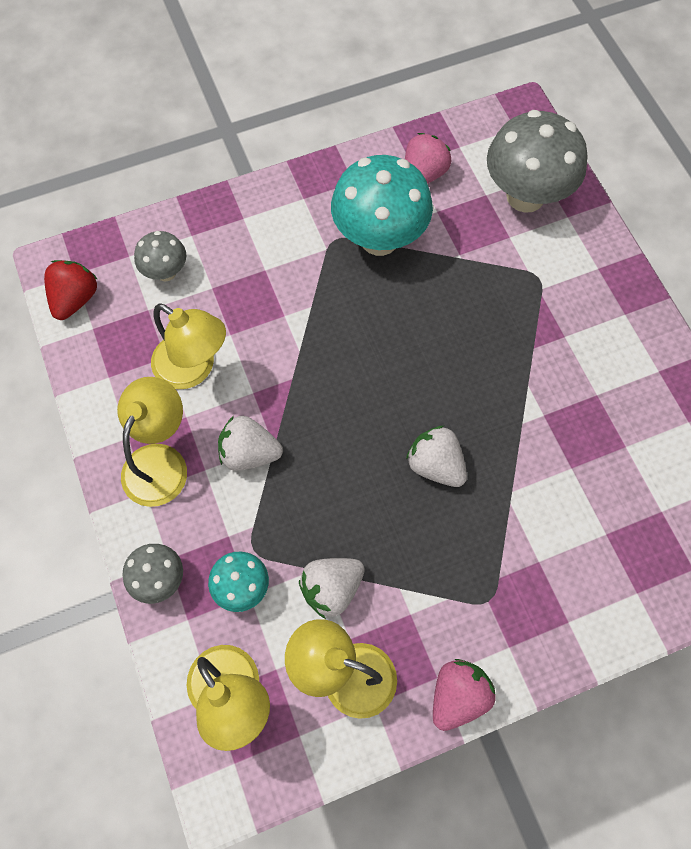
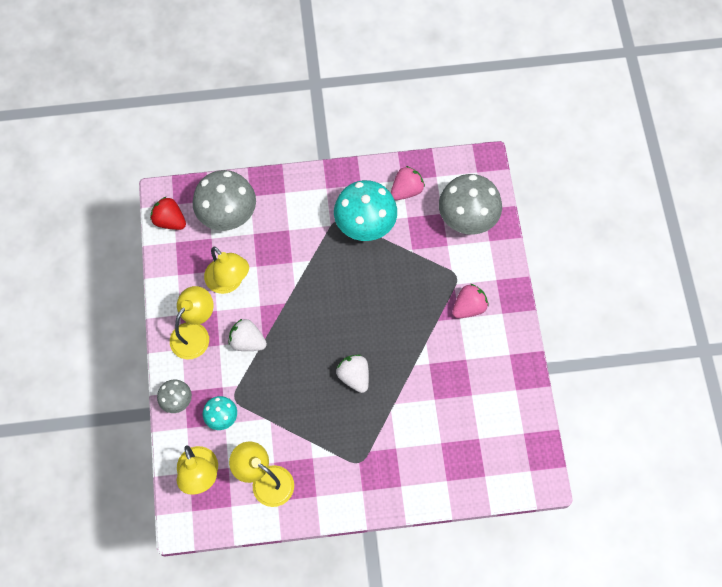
camera: 15 degrees right, 0 degrees up
red strawberry [44,260,98,320] -> red strawberry turned 90 degrees counterclockwise [150,197,186,230]
grey mushroom [134,231,186,281] -> grey mushroom [193,170,256,231], size x1.94
white strawberry [299,558,365,619] -> none
pink strawberry [433,659,496,731] -> pink strawberry moved to [452,284,489,318]

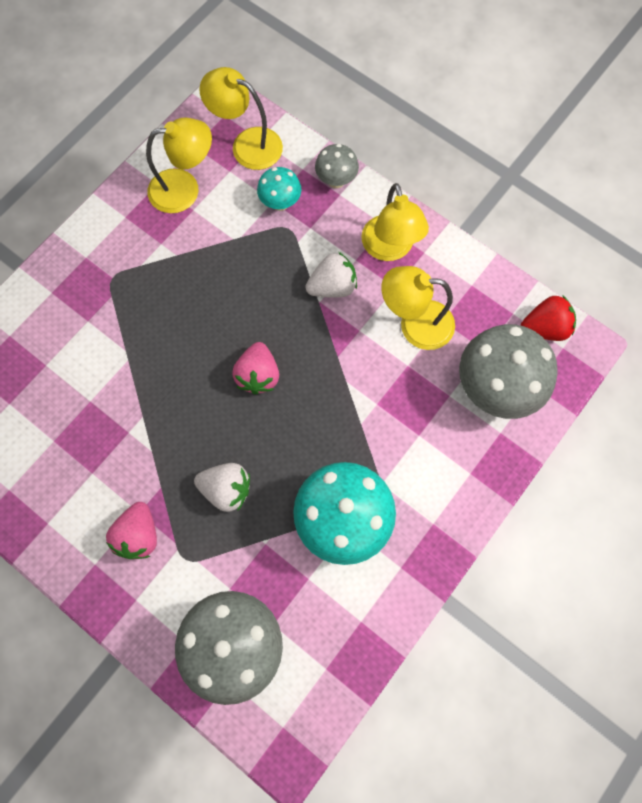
camera: 135 degrees right, 5 degrees up
white strawberry [336,355,369,393] -> white strawberry moved to [194,463,250,512]
pink strawberry [391,166,425,200] -> pink strawberry moved to [232,342,279,395]

